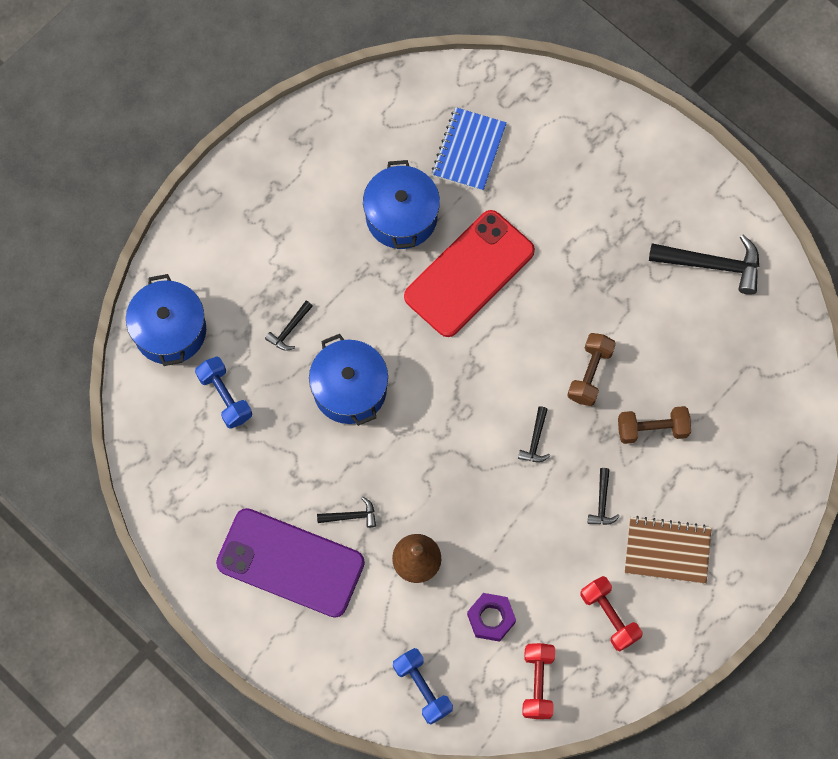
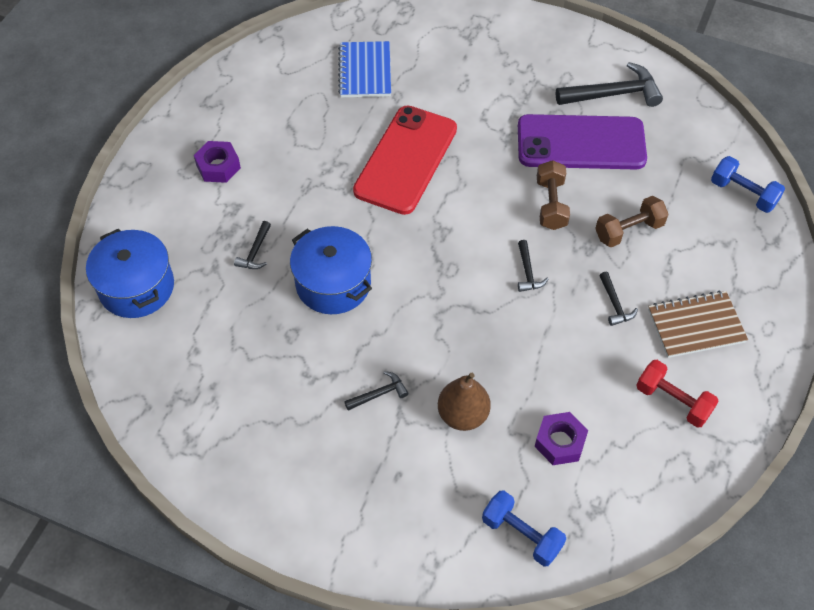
camera: 20 degrees left, 15 degrees down
blue dumbbell [195,356,252,429] -> blue dumbbell moved to [711,156,785,213]
purple phone [216,508,365,618] -> purple phone moved to [518,114,647,169]
blue pot [363,160,440,249] -> none
red dumbbell [522,643,555,719] -> none
none -> purple nut [194,141,241,183]

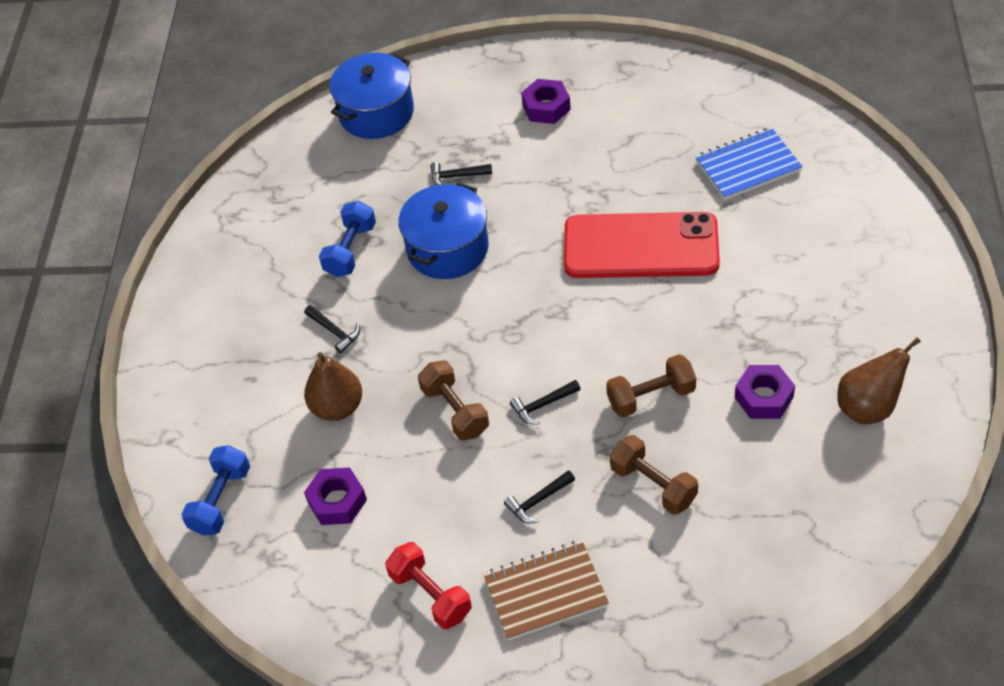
camera: 75 degrees right, 5 degrees down
purple phone [518,114,647,169] -> purple nut [735,365,795,419]
black hammer [556,62,663,107] -> brown pear [837,337,921,424]
red dumbbell [636,360,719,428] -> red dumbbell turned 60 degrees counterclockwise [385,542,472,629]
brown notebook [648,290,748,358] -> brown notebook turned 75 degrees counterclockwise [483,540,609,641]
blue dumbbell [711,156,785,213] -> blue dumbbell moved to [319,201,376,277]
none -> brown dumbbell [418,360,489,440]

